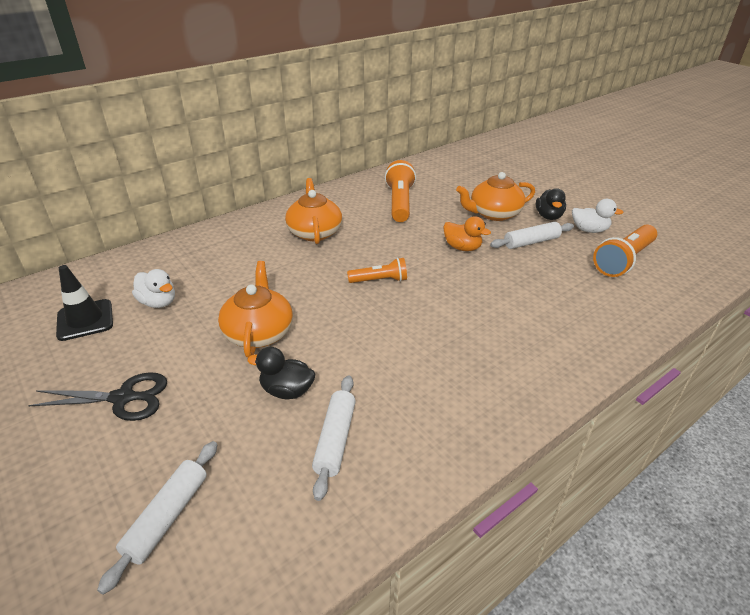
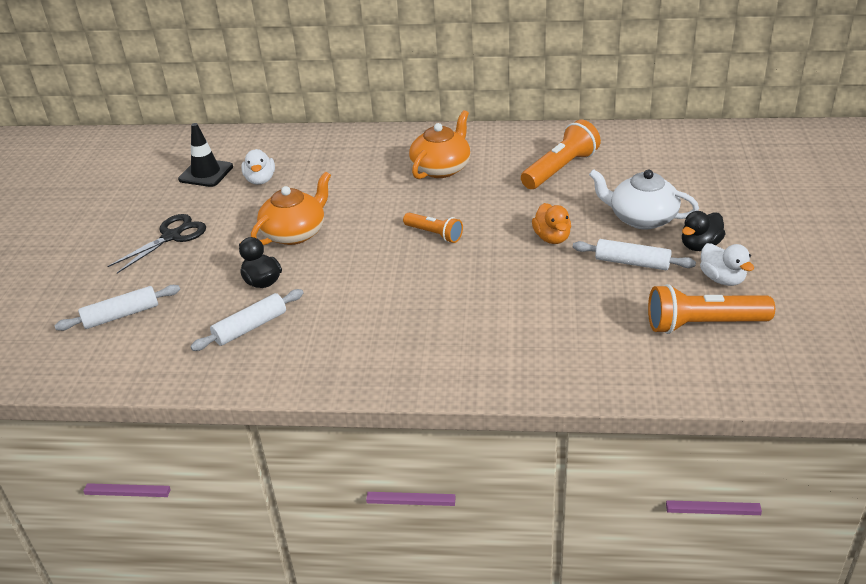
camera: 45 degrees right, 0 degrees up
black scissors [28,372,167,421] -> black scissors turned 90 degrees counterclockwise [107,214,206,273]
orange teapot [456,172,535,221] -> white teapot [589,169,699,229]

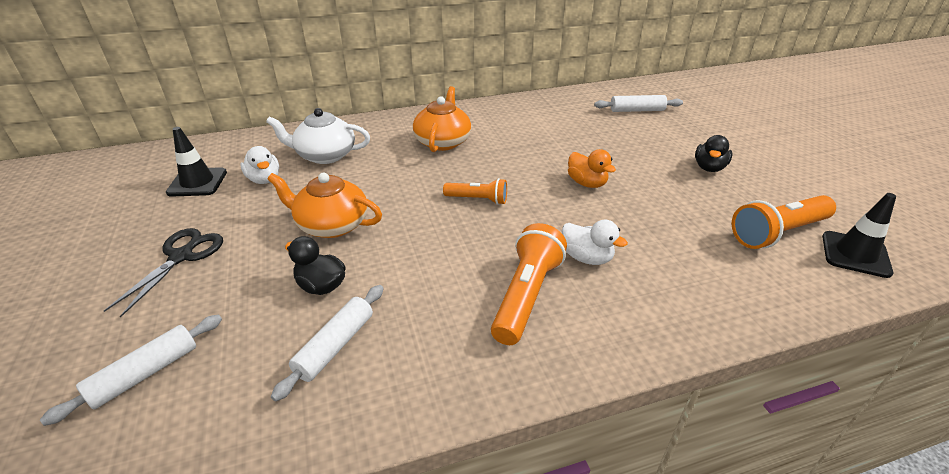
camera: 25 degrees left, 0 degrees up
orange teapot [251,172,331,245] -> orange teapot turned 90 degrees counterclockwise [267,173,382,238]
orange flashlight [521,120,601,189] -> orange flashlight moved to [491,223,567,345]
white rolling pin [573,239,696,270] -> white rolling pin moved to [594,95,683,112]
white teapot [589,169,699,229] -> white teapot moved to [266,108,370,164]
white duck [700,243,754,286] -> white duck moved to [562,220,628,265]
none -> black traffic cone [822,193,896,278]

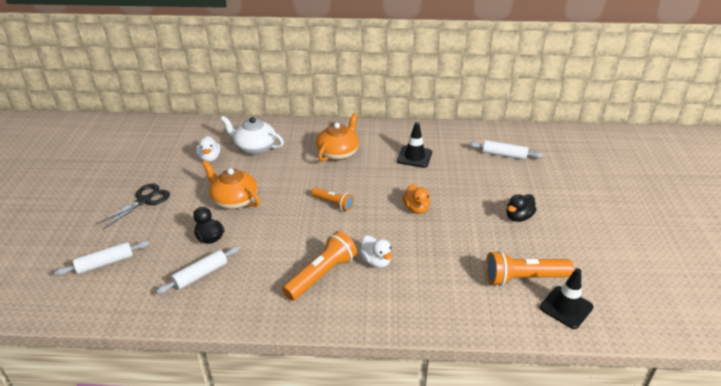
camera: 20 degrees right, 0 degrees up
black traffic cone [166,127,227,197] -> black traffic cone moved to [397,122,432,168]

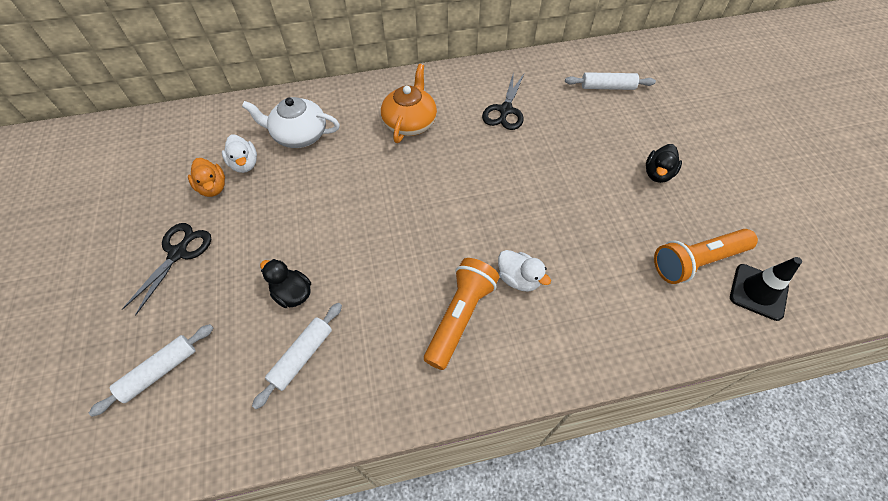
camera: 15 degrees left, 20 degrees up
orange teapot [202,161,260,209] -> none
orange flashlight [312,187,354,211] -> none
black traffic cone [397,122,432,168] -> black scissors [482,71,524,130]
orange duck [403,184,430,214] -> orange duck moved to [188,158,225,197]

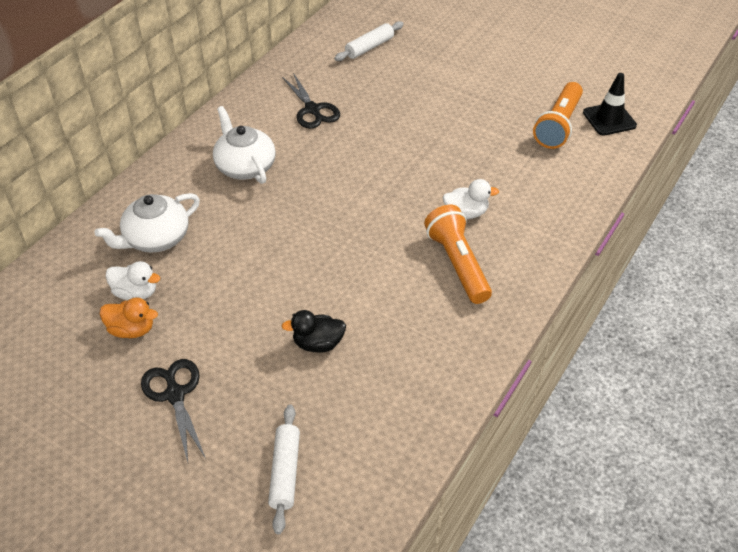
camera: 45 degrees left, 10 degrees down
white rolling pin [252,303,342,409] -> none
orange teapot [381,64,437,143] -> white teapot [213,106,276,184]
black duck [646,144,682,183] -> none

